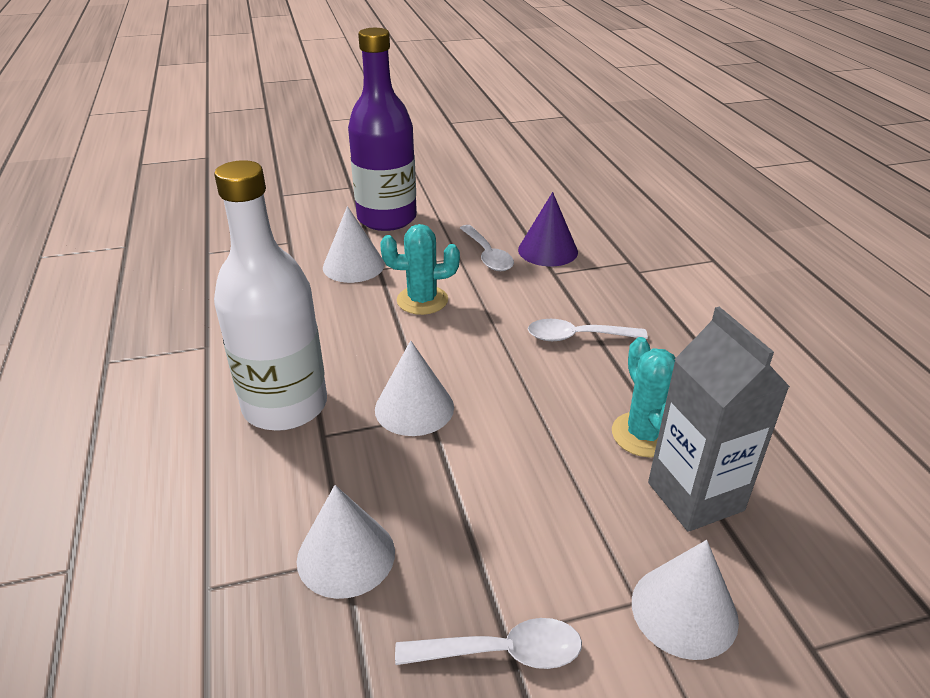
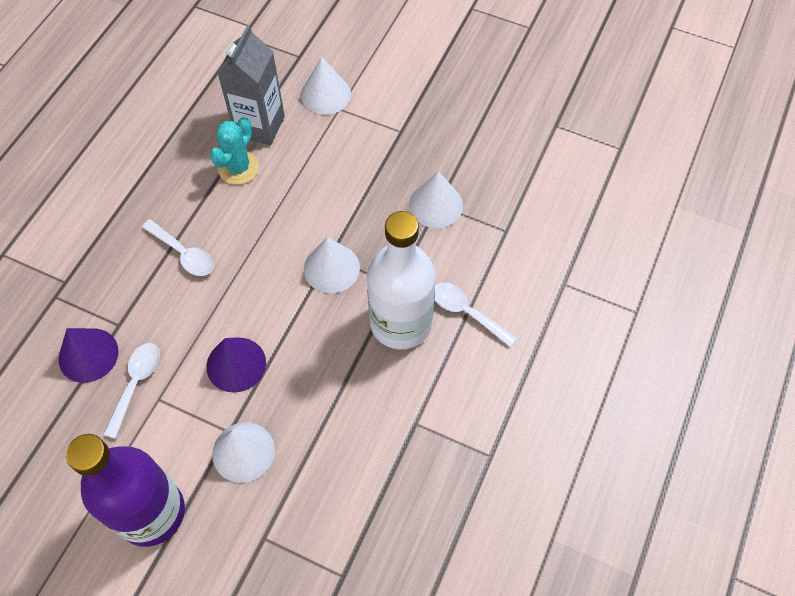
camera: 140 degrees left, 25 degrees up
turquoise cactus [380,224,460,315] -> purple cone [207,337,266,393]
white spoon [395,618,582,669] -> white spoon moved to [435,283,517,347]

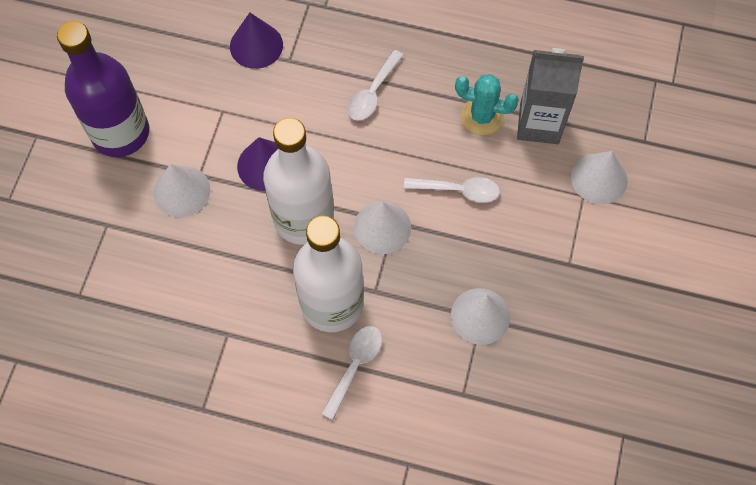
camera: 80 degrees right, 5 degrees up
white spoon [103,343,160,439] -> white spoon moved to [404,177,500,203]
none -> white bottle [263,118,334,245]

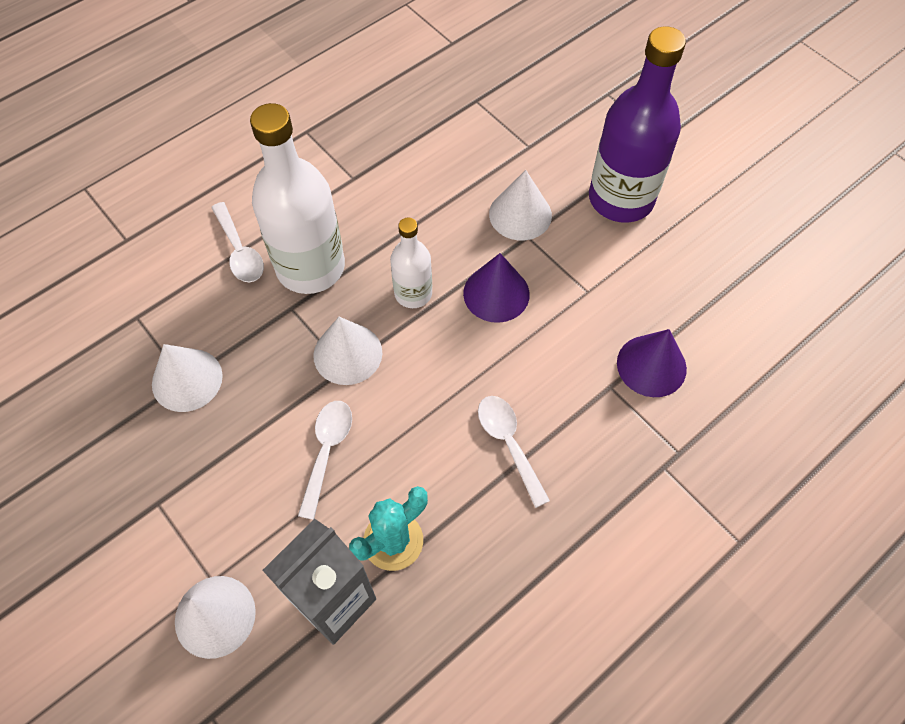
camera: 125 degrees right, 5 degrees down
white bottle [263,118,334,245] -> white bottle [390,218,432,308], size x0.54
white spoon [404,177,500,203] -> white spoon turned 150 degrees clockwise [298,401,352,520]

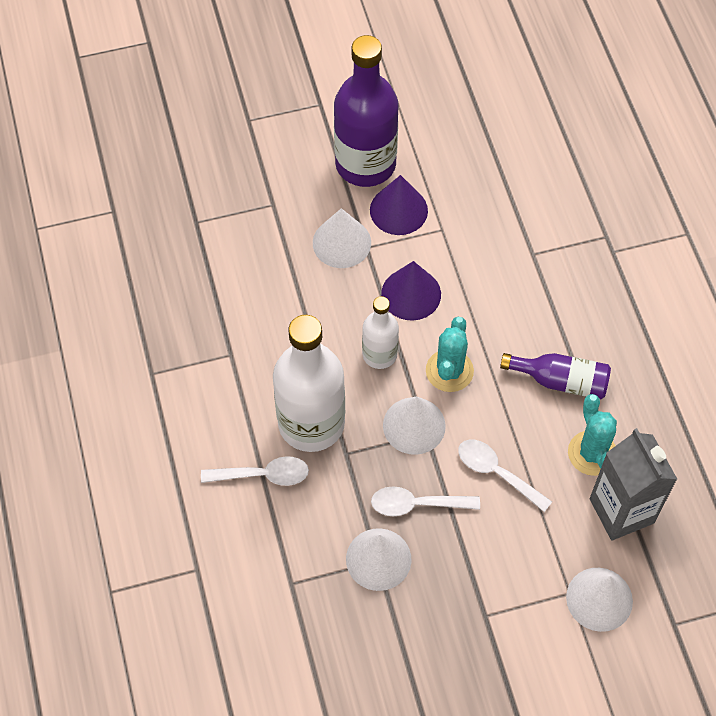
camera: 65 degrees left, 0 degrees up
white spoon [478,396,550,508] -> white spoon moved to [371,486,480,516]
purple cone [617,329,687,397] -> purple cone moved to [370,175,428,235]
none -> turquoise cactus [426,317,474,392]
none -> purple bottle [500,353,611,399]

